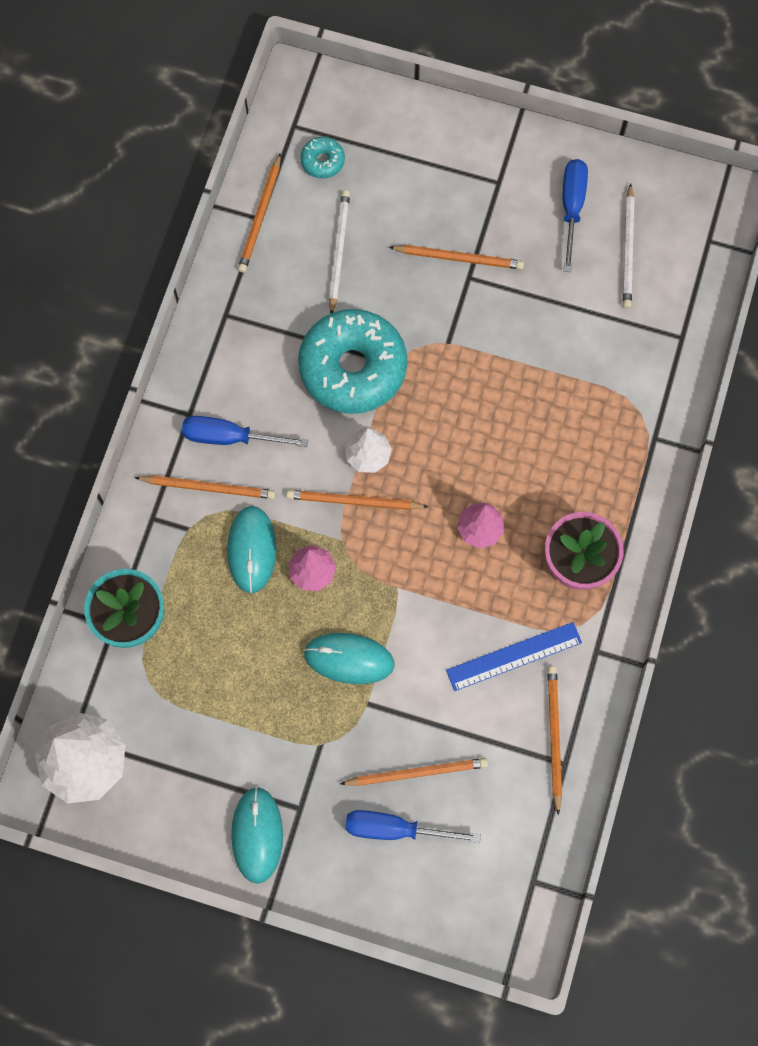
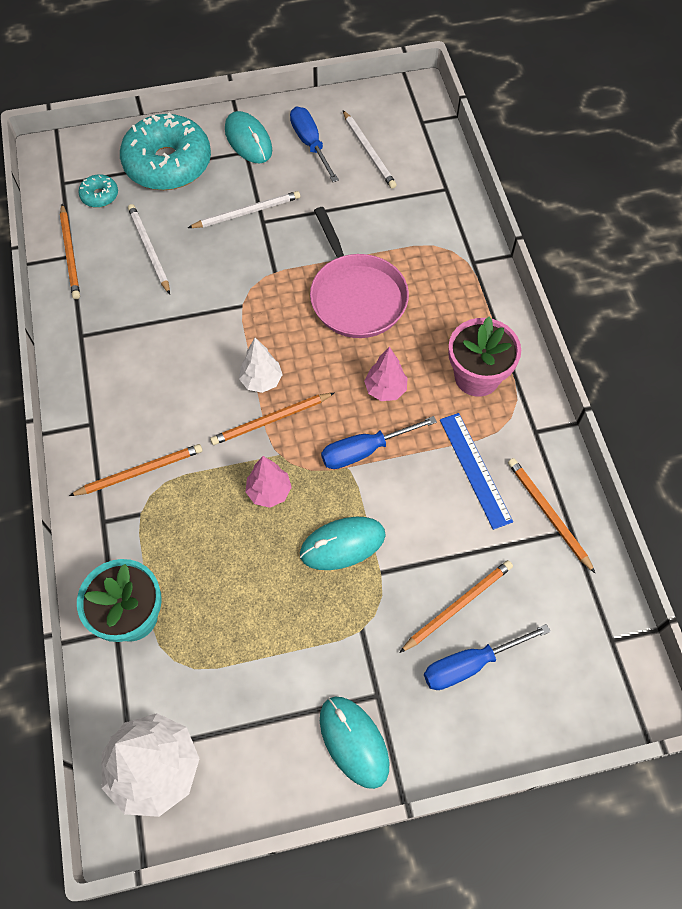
camera: 30 degrees left, 10 degrees down
blue screwdriver [182,416,308,447] -> blue screwdriver moved to [321,416,437,469]
turquoise mouse [227,506,276,593] -> turquoise mouse moved to [225,111,272,163]
turquoise donut [298,309,407,414] -> turquoise donut moved to [120,113,211,190]
orange pencil [389,245,524,270] -> white pencil [188,191,300,228]
blue ruler [446,622,582,691] -> blue ruler turned 60 degrees counterclockwise [440,413,513,530]
none -> pink pan [310,207,409,338]

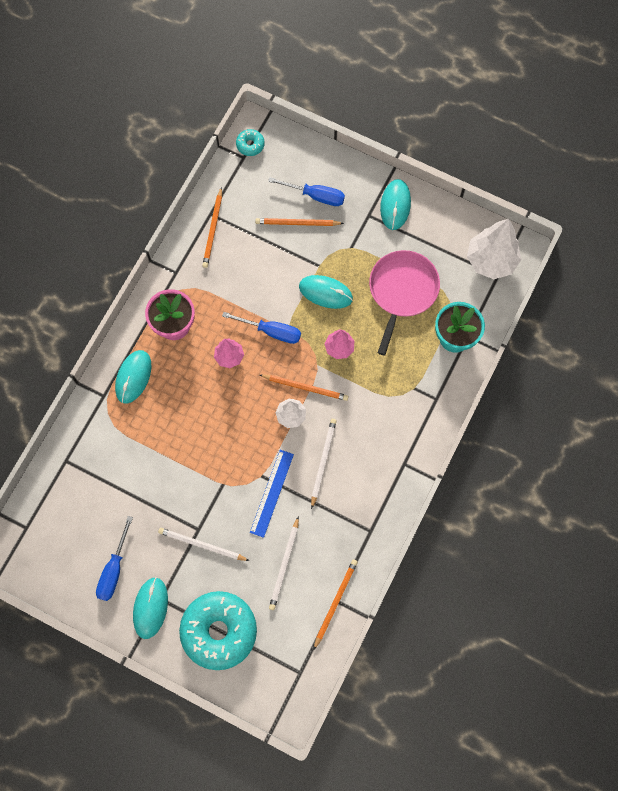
camera: 140 degrees left, 10 degrees up
orange pencil [69,444,203,496] -> none
turquoise donut [78,174,118,208] -> turquoise donut moved to [236,129,265,156]
pink pan [310,207,409,338] -> pink pan moved to [369,250,440,356]
white pencil [343,110,397,189] -> white pencil moved to [311,419,337,509]
blue ruler [440,413,513,530] -> blue ruler moved to [250,450,294,538]
none -> turquoise mouse [115,350,151,404]

